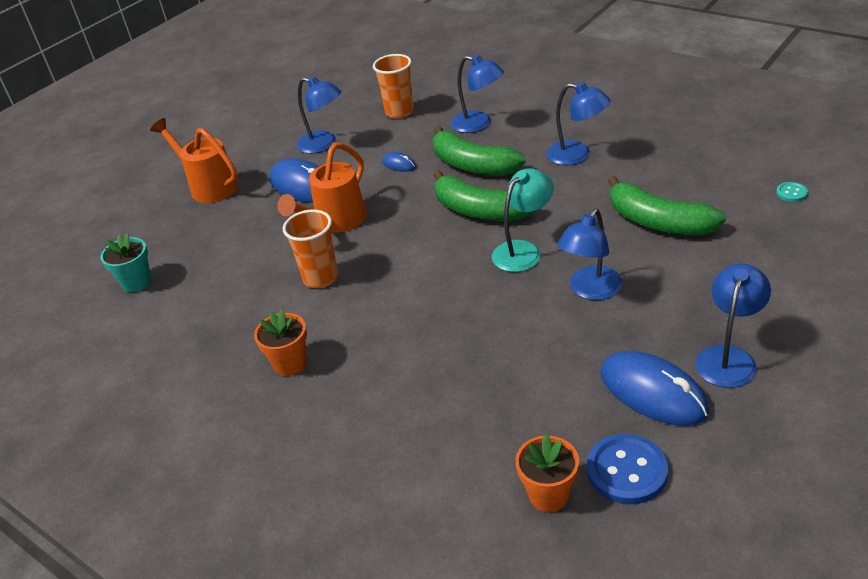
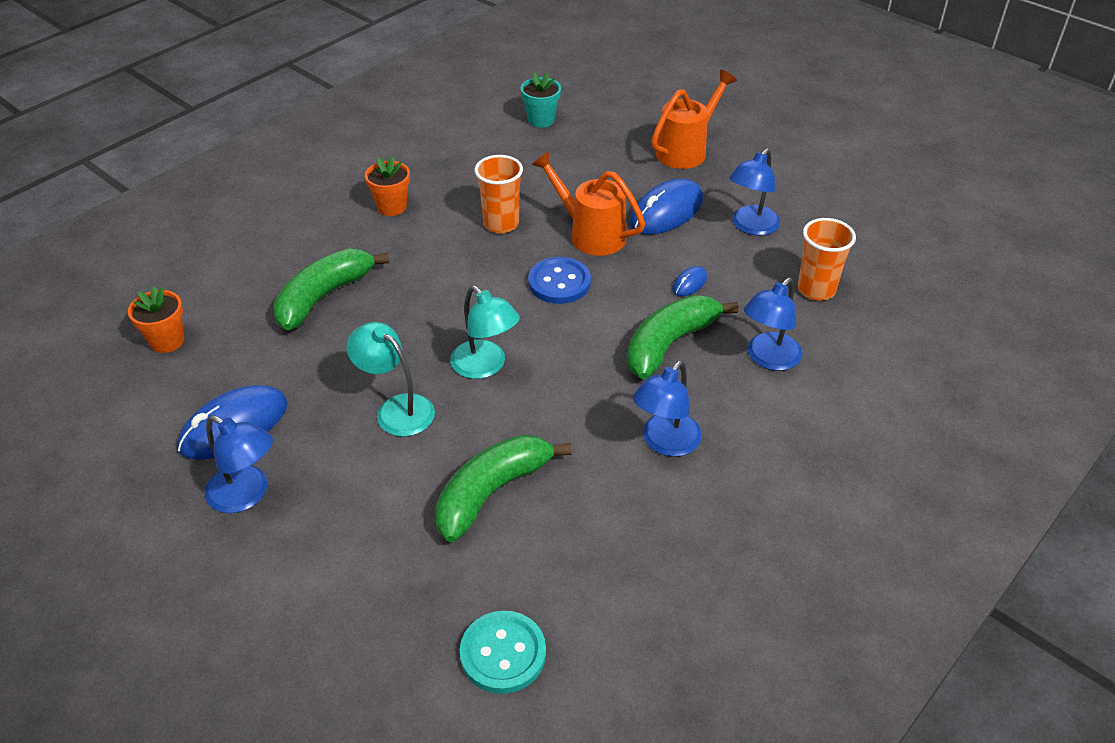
camera: 90 degrees right, 5 degrees up
green banana [433,170,534,221] -> green banana moved to [273,248,389,330]
blue lamp [557,209,623,300] -> turquoise lamp [346,322,435,436]
blue button [587,434,668,504] -> blue button moved to [528,257,591,304]
turquoise button [776,182,808,202] -> turquoise button [460,611,546,694], size x2.02

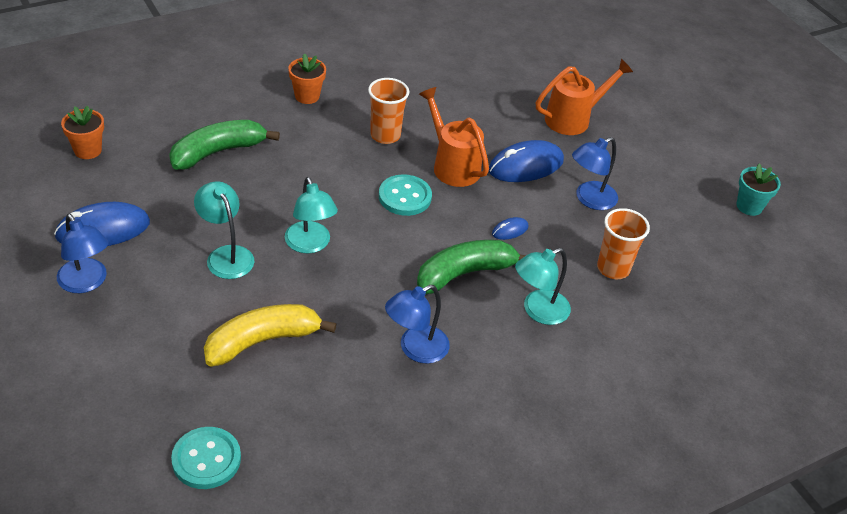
camera: 15 degrees right, 0 degrees up
green banana [435,435,572,542] -> yellow banana [204,304,336,367]
turquoise flower pot [521,72,561,128] -> turquoise flower pot moved to [736,164,781,216]
blue button [528,257,591,304] -> turquoise button [379,174,432,216]
blue lamp [744,278,803,371] -> turquoise lamp [515,248,571,325]

